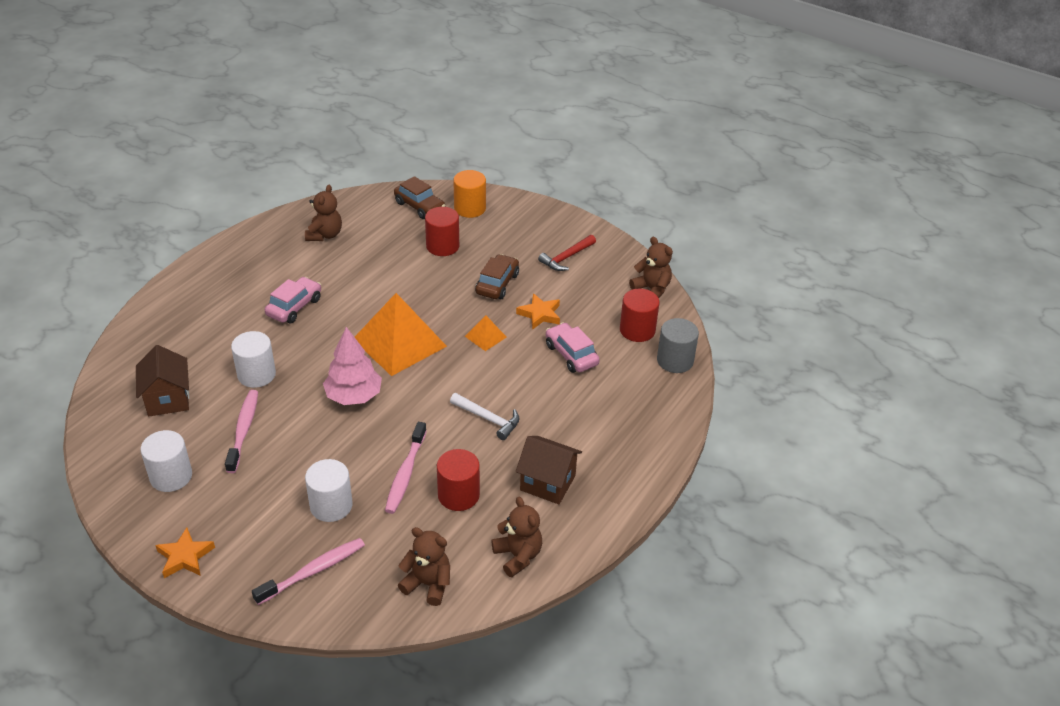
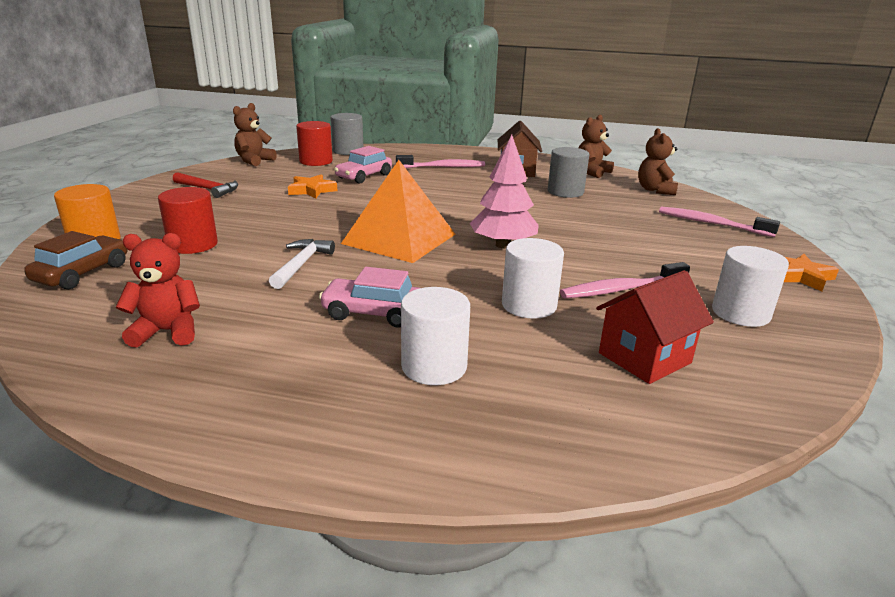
camera: 110 degrees left, 15 degrees down
brown house [136,345,189,416] -> red house [596,270,714,384]
brown teddy bear [305,185,342,241] -> red teddy bear [116,233,200,348]
white cylinder [305,459,353,522] -> white cylinder moved to [401,287,470,385]
pink toothbrush [385,422,427,514] -> pink toothbrush moved to [396,155,485,168]
red cylinder [437,449,480,511] -> grey cylinder [548,147,589,198]
white hammer [450,393,520,440] -> white hammer moved to [269,239,335,289]
orange pyramid [465,315,507,351] -> none
brown car [475,254,519,299] -> none

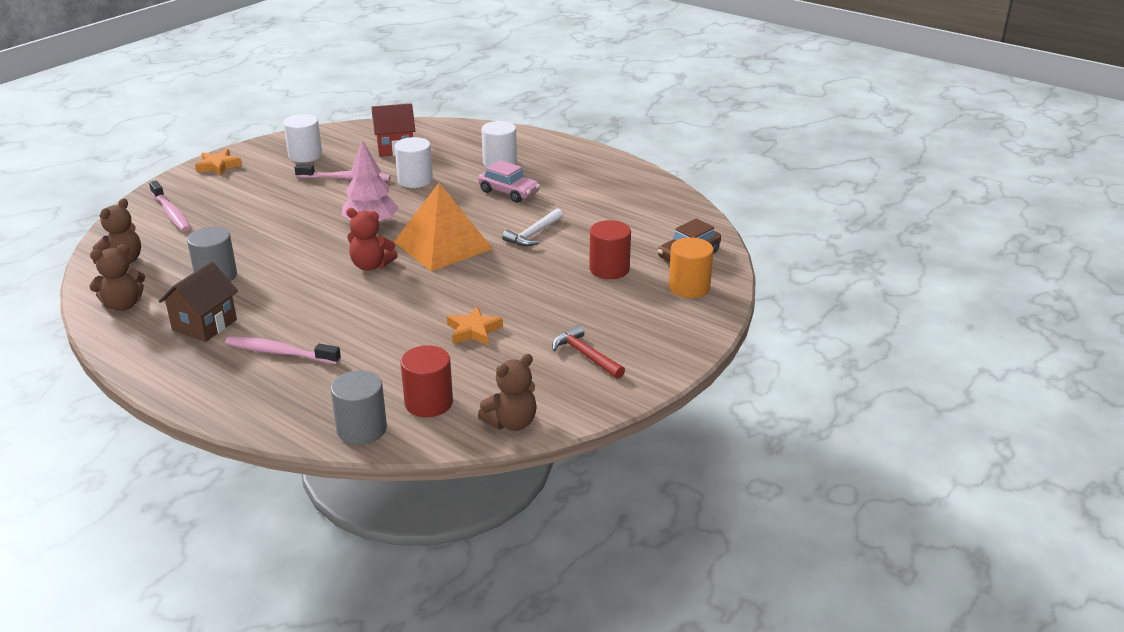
camera: 155 degrees left, 5 degrees up
red teddy bear [116,233,200,348] -> red teddy bear moved to [346,208,397,271]
pink car [334,146,392,183] -> none

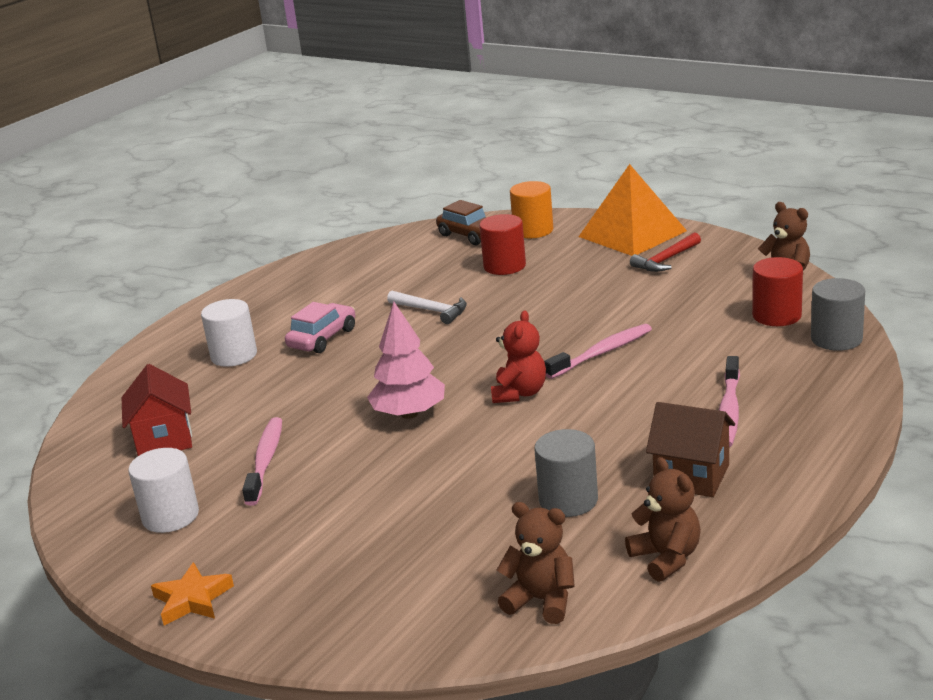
camera: 90 degrees left, 5 degrees down
pink toothbrush [149,181,190,232] -> pink toothbrush moved to [544,324,652,379]
orange pyramid [394,183,493,271] -> orange pyramid moved to [579,164,687,256]
white cylinder [395,137,433,188] -> none
orange star [447,306,503,345] -> none

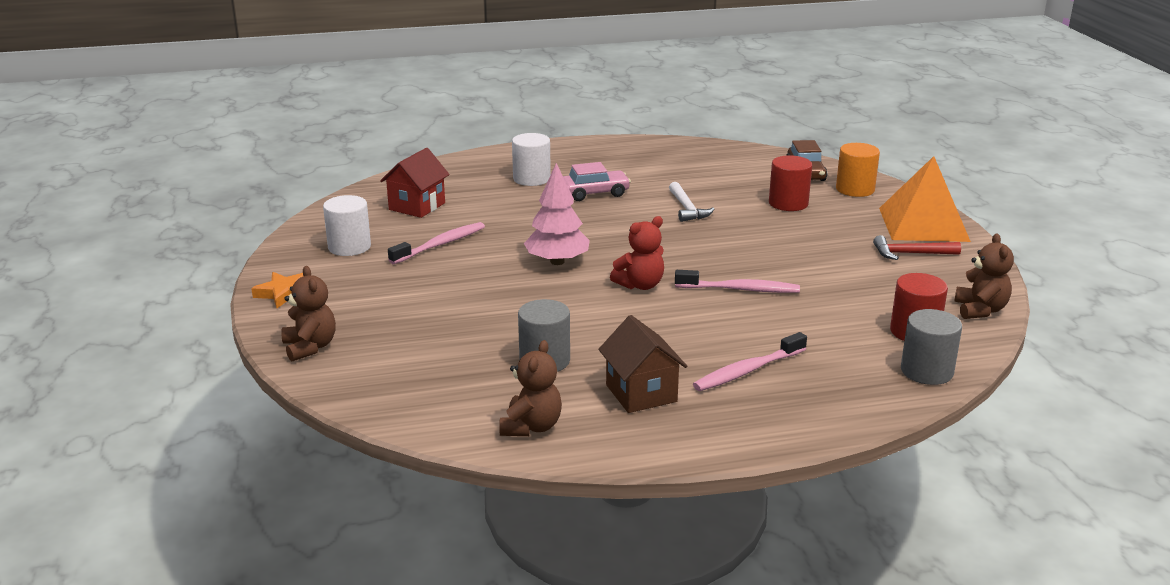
camera: 40 degrees right, 0 degrees up
brown teddy bear [497,502,575,624] -> brown teddy bear moved to [282,266,336,361]

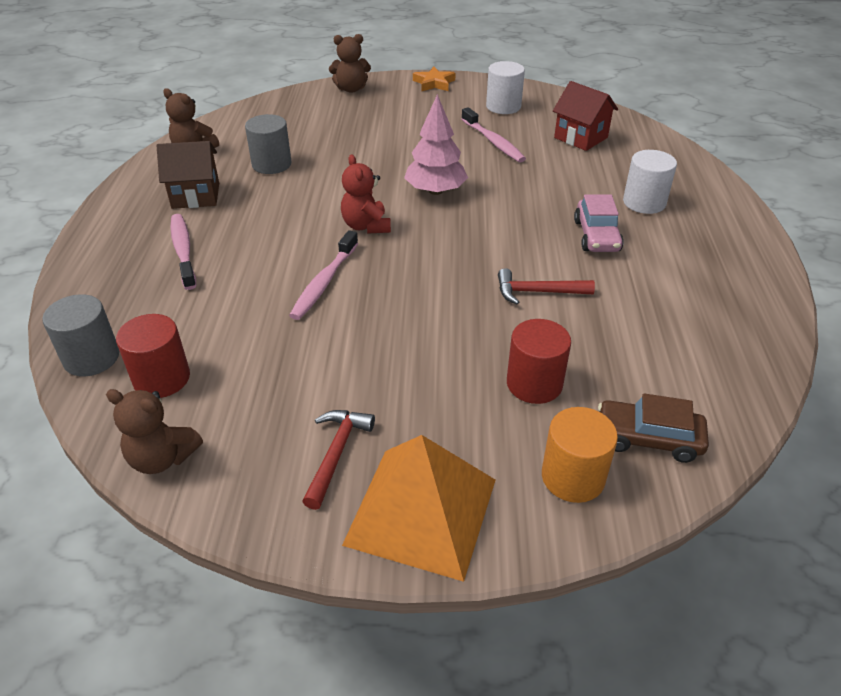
camera: 105 degrees right, 15 degrees up
white hammer [669,182,714,222] -> red hammer [498,268,595,305]

